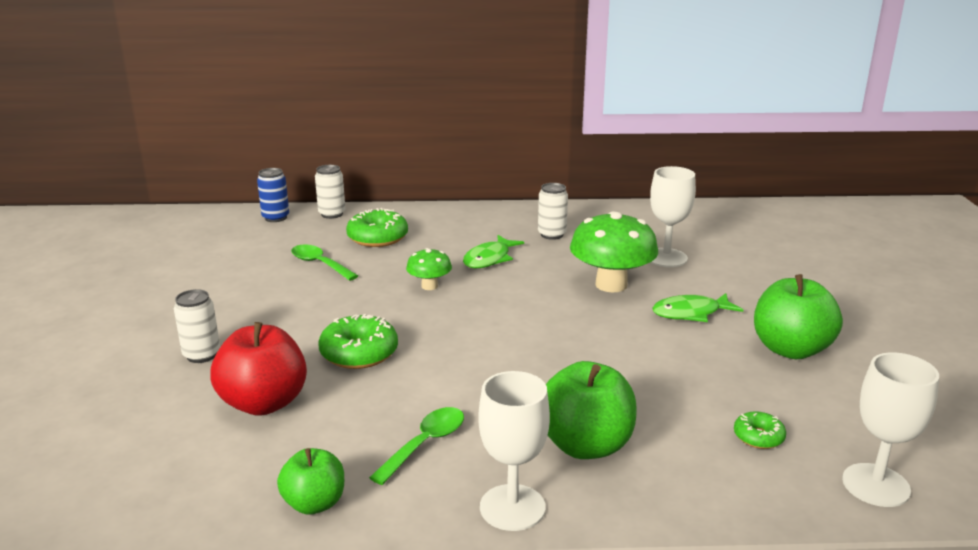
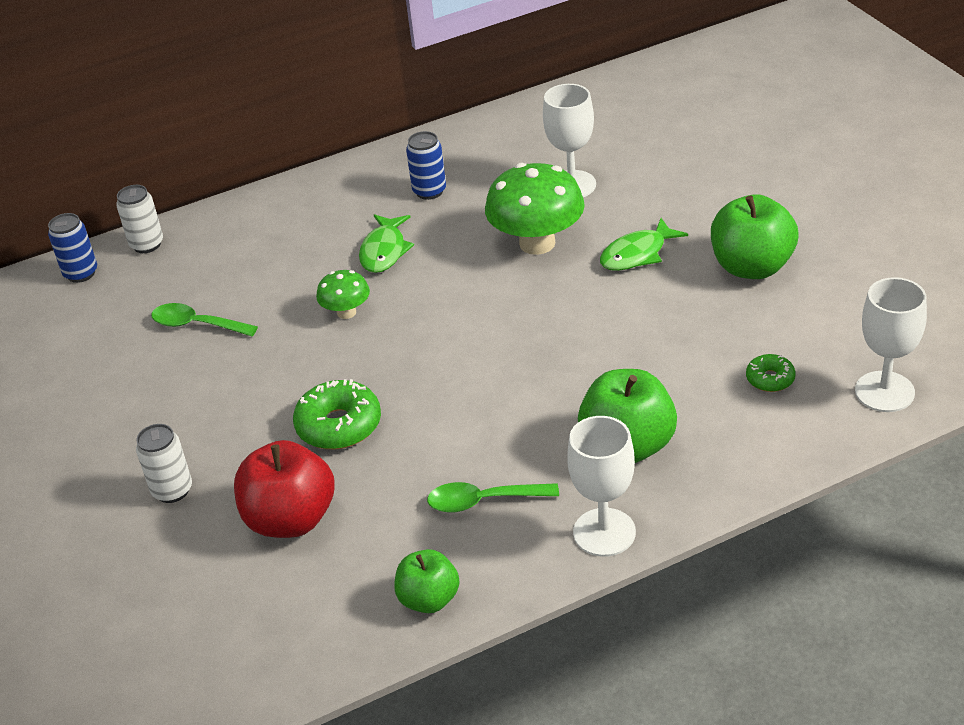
camera: 20 degrees left, 15 degrees up
green donut [346,208,408,247] -> none
green spoon [369,407,464,485] -> green spoon turned 105 degrees counterclockwise [427,482,559,513]
white can [538,183,568,240] -> blue can [406,131,446,200]

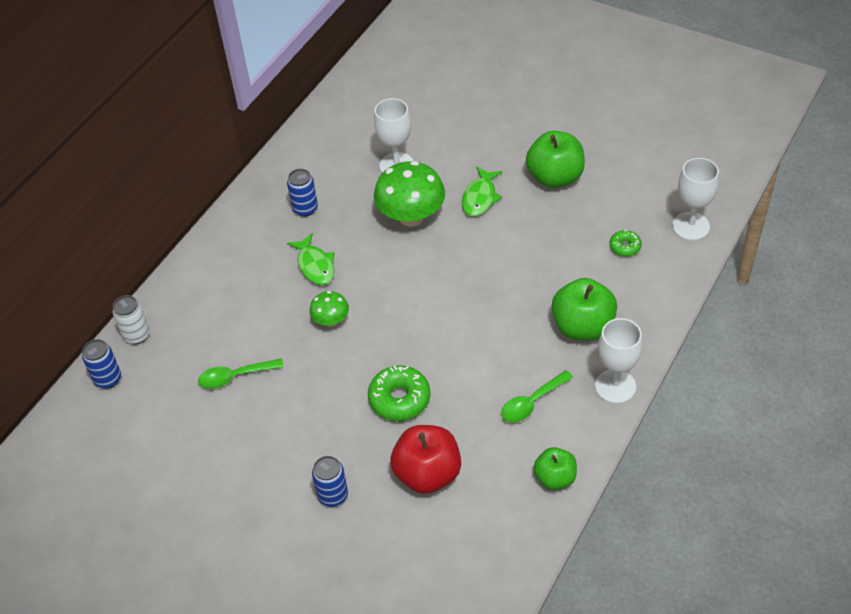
camera: 35 degrees left, 10 degrees up
white can [136,424,192,503] -> blue can [312,456,348,507]

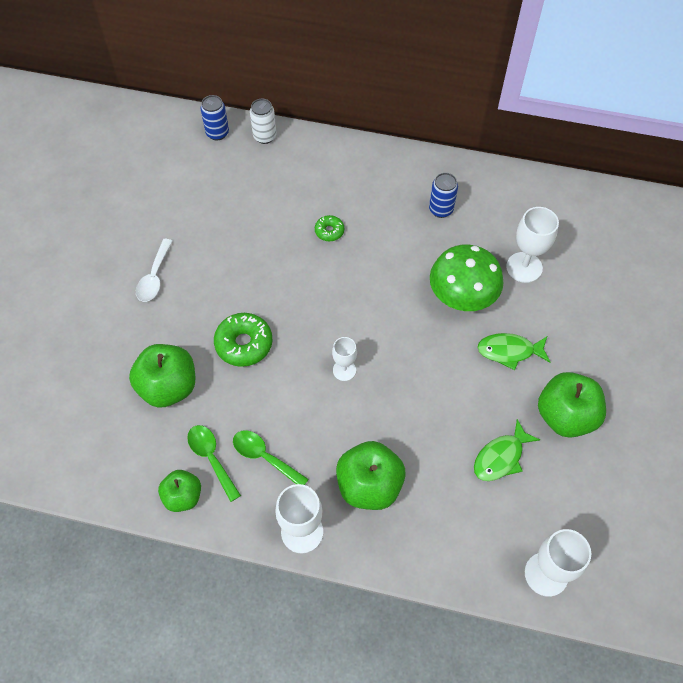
camera: 70 degrees right, 10 degrees up
green spoon [198,358,284,389] -> green spoon moved to [187,425,241,502]
green fish [287,233,335,285] -> green fish moved to [474,419,540,481]
green mushroom [309,291,349,327] -> none
blue can [312,456,348,507] -> none
red apple [391,425,461,494] -> green apple [129,344,196,408]
green donut [609,230,642,257] -> green donut moved to [315,215,344,241]
none -> white spoon [136,239,173,302]
none -> white goblet [332,337,357,381]

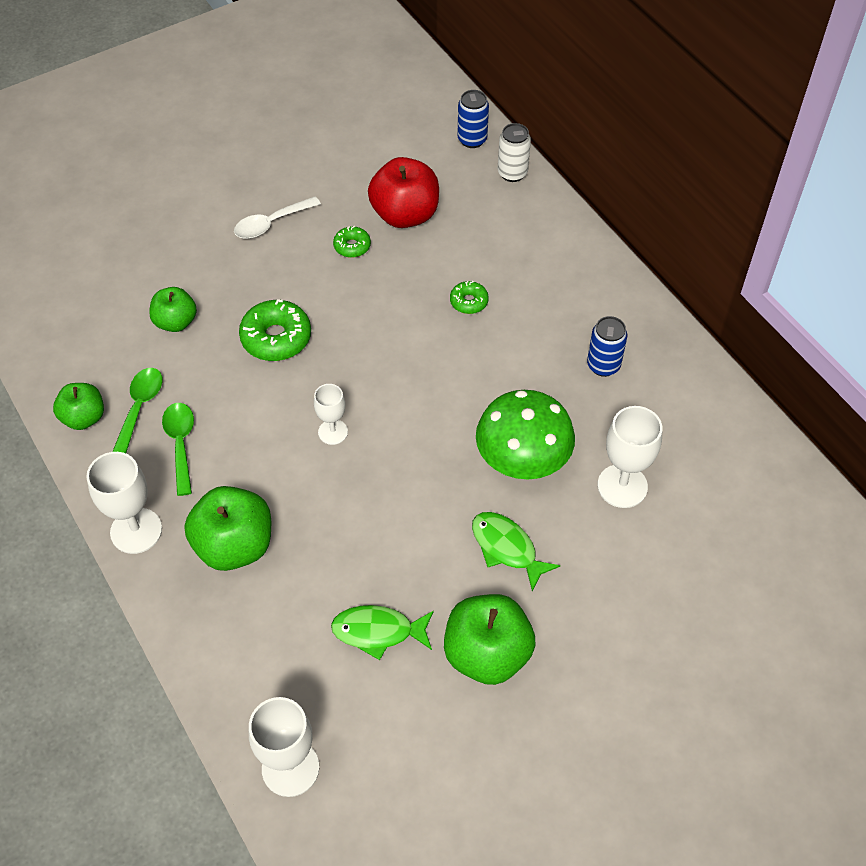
camera: 45 degrees right, 5 degrees down
green apple [129,344,196,408] -> green apple [149,287,197,332], size x0.61
none -> green donut [333,226,371,258]
none -> red apple [368,157,439,228]

